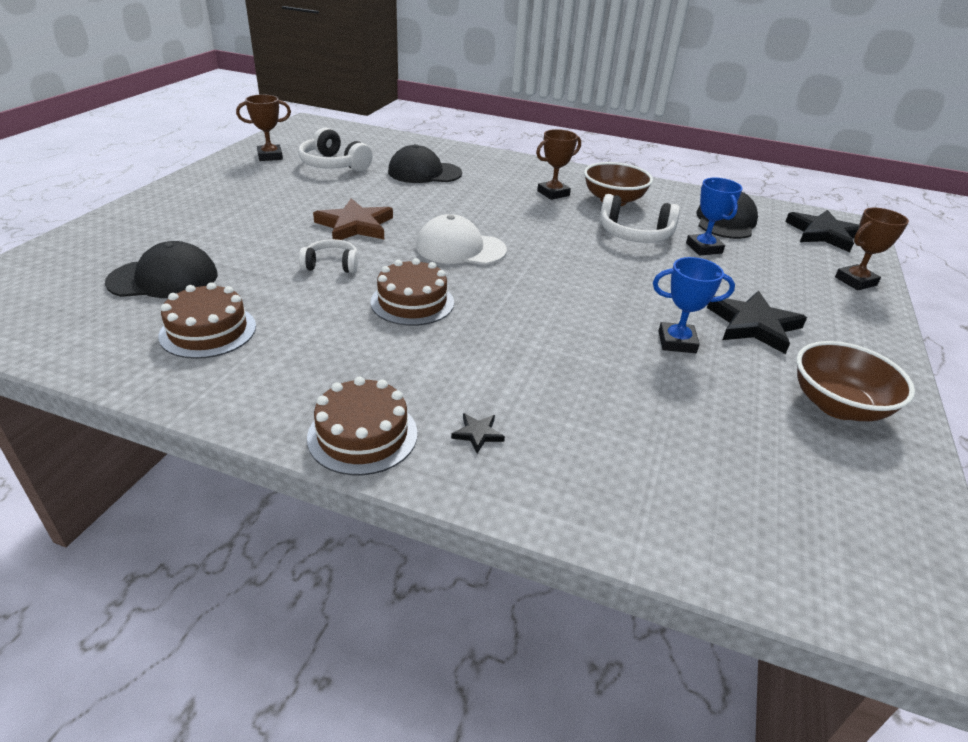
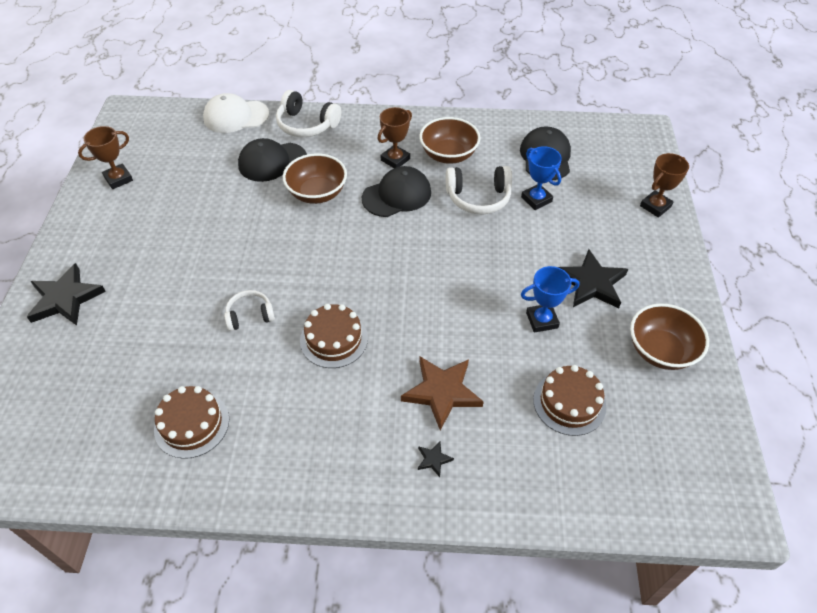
camera: 15 degrees left, 15 degrees up
black cap [105,241,218,298] -> black cap moved to [362,166,431,217]
white headphones [298,128,373,171] -> white headphones moved to [276,90,341,137]
brown cake [307,376,417,475] -> brown cake moved to [533,365,606,436]
brown star [313,198,393,240] -> brown star moved to [401,357,484,430]
white cap [416,214,507,265] -> white cap moved to [203,93,269,133]
black star [785,210,859,252] -> black star moved to [27,263,106,326]
none -> brown bowl [283,153,347,204]

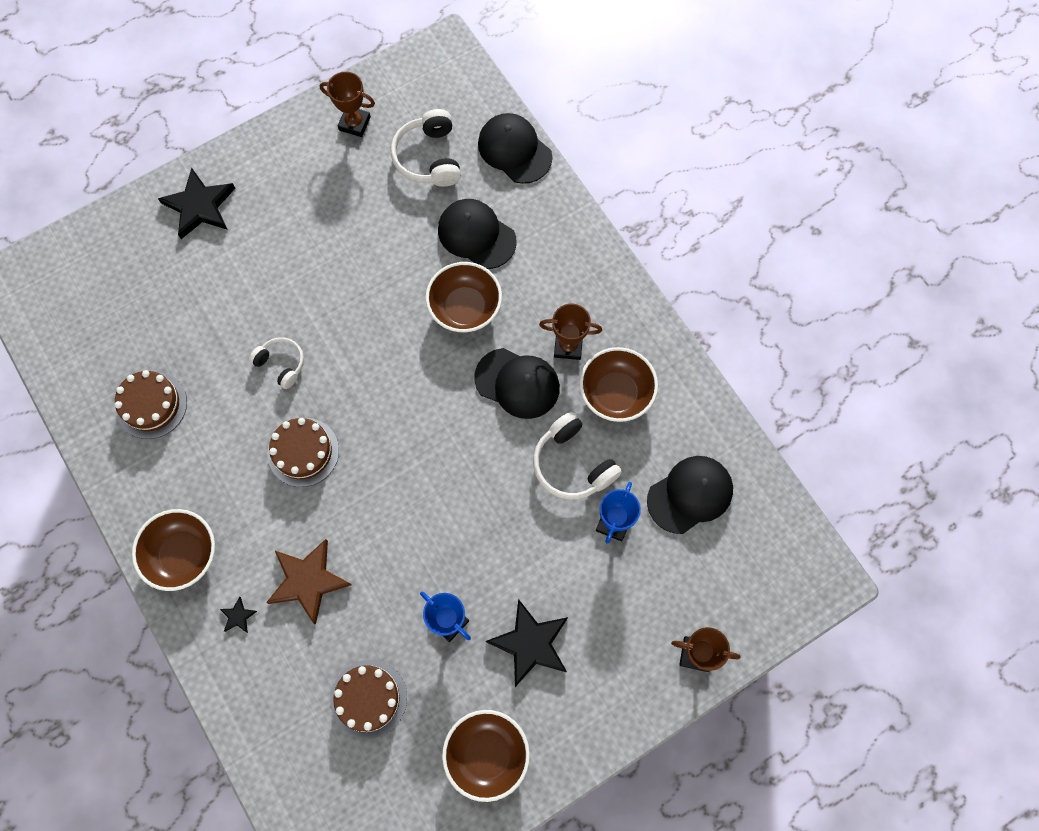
camera: 55 degrees right, 20 degrees up
white cap [203,93,269,133] -> black cap [478,113,552,184]
white headphones [276,90,341,137] -> white headphones moved to [391,109,461,187]
none -> brown bowl [132,509,215,591]

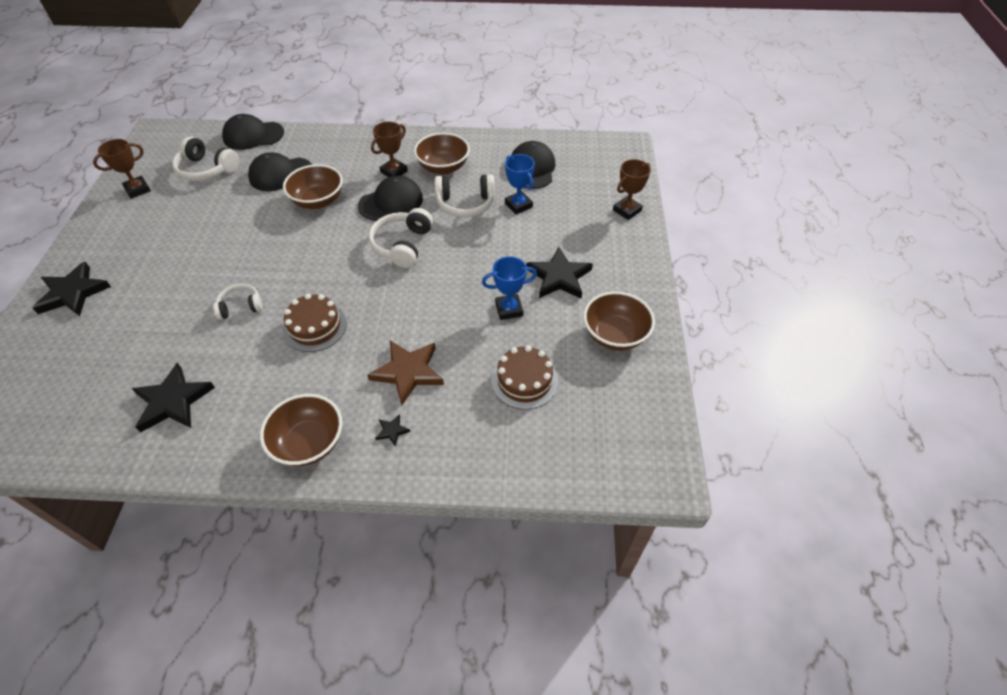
camera: 55 degrees left, 20 degrees down
brown cake [115,370,187,439] -> black star [132,363,215,433]
none -> white headphones [369,208,433,268]

